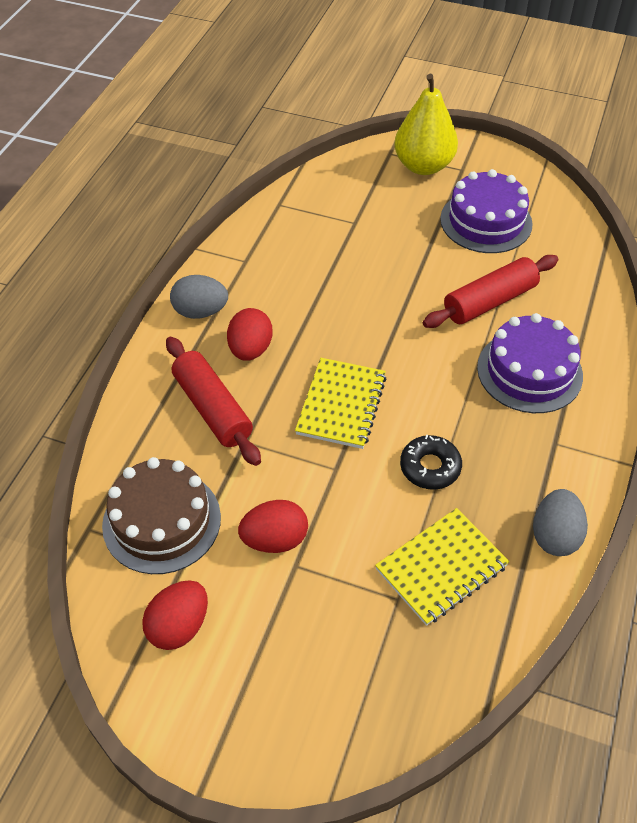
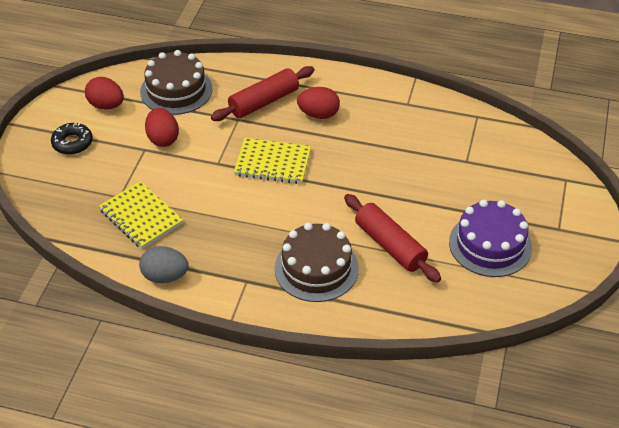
camera: 85 degrees right, 5 degrees down
grey egg [170,275,228,319] -> none
yellow pear [394,74,458,175] -> none
black donut [400,435,462,490] -> black donut moved to [51,123,93,155]
purple cake [477,313,583,413] -> brown cake [275,223,359,302]

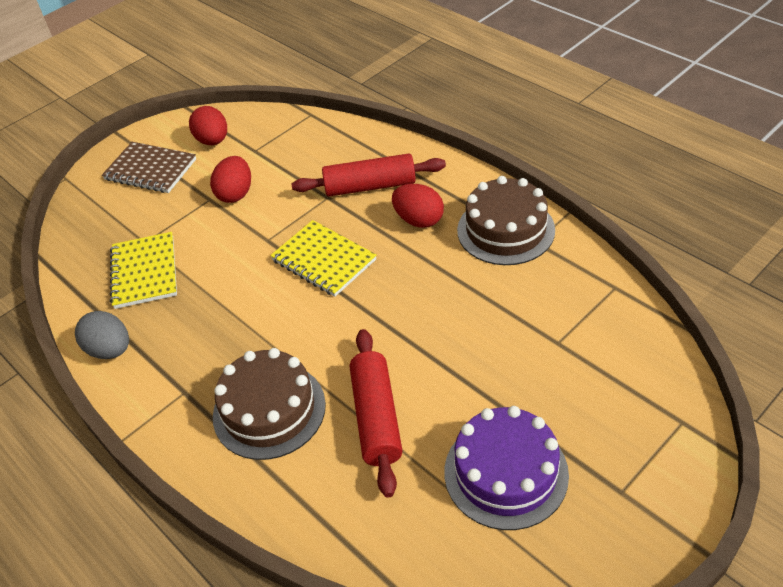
camera: 35 degrees right, 0 degrees up
black donut [51,123,93,155] -> brown notebook [102,142,196,193]
brown cake [140,50,212,115] -> brown cake moved to [457,176,555,265]

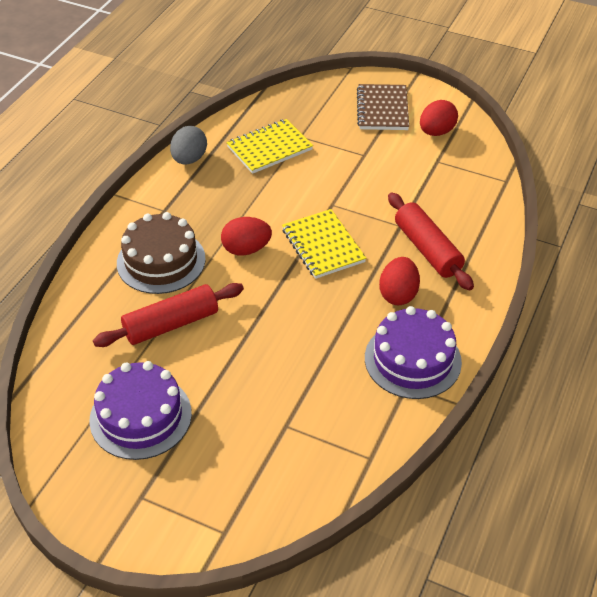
camera: 65 degrees right, 0 degrees up
red egg [210,156,251,203] -> red egg moved to [221,217,272,256]
yellow notebook [270,220,377,297] -> yellow notebook turned 45 degrees counterclockwise [282,209,366,279]
brown cake [457,176,555,265] -> purple cake [365,306,462,399]

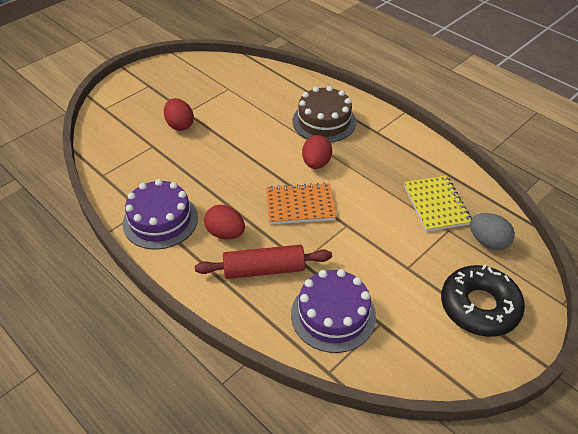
camera: 110 degrees right, 0 degrees up
purple cake [89,361,192,460] -> purple cake moved to [291,269,376,353]
red rolling pin [93,283,244,347] -> none
grey egg [170,126,207,164] -> grey egg moved to [470,213,515,250]
yellow notebook [282,209,366,279] -> orange notebook [266,183,336,224]
brown notebook [357,84,409,130] -> black donut [441,265,525,337]
red egg [420,100,458,136] -> red egg moved to [164,98,194,131]

